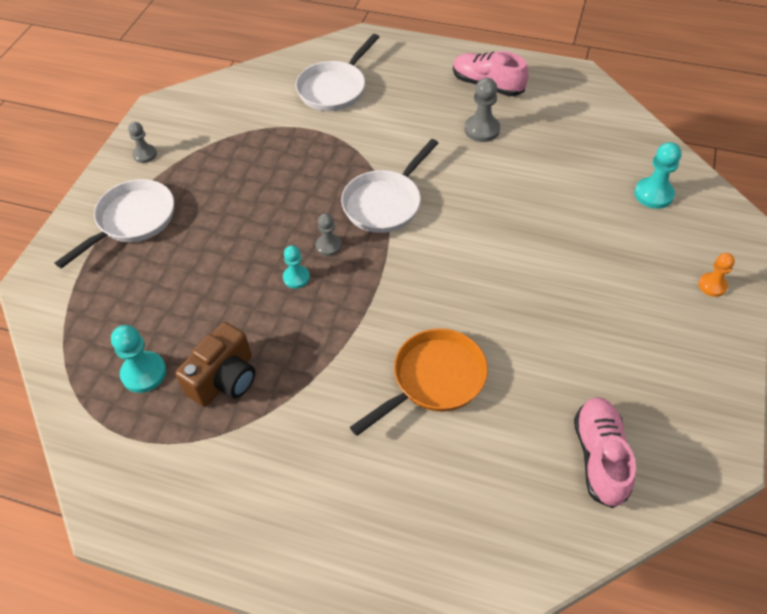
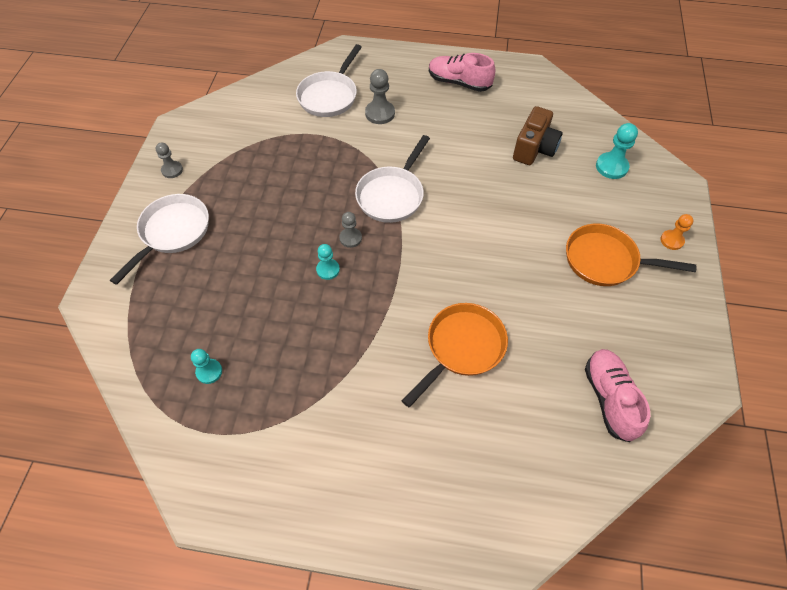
camera: 10 degrees left, 5 degrees up
turquoise pawn [111,325,166,393] -> turquoise pawn [191,349,222,384], size x0.65
brown camera [175,322,255,407] -> brown camera moved to [513,106,562,165]
grey pawn [464,78,500,142] -> grey pawn moved to [365,69,395,124]
none -> orange pan [566,224,697,286]

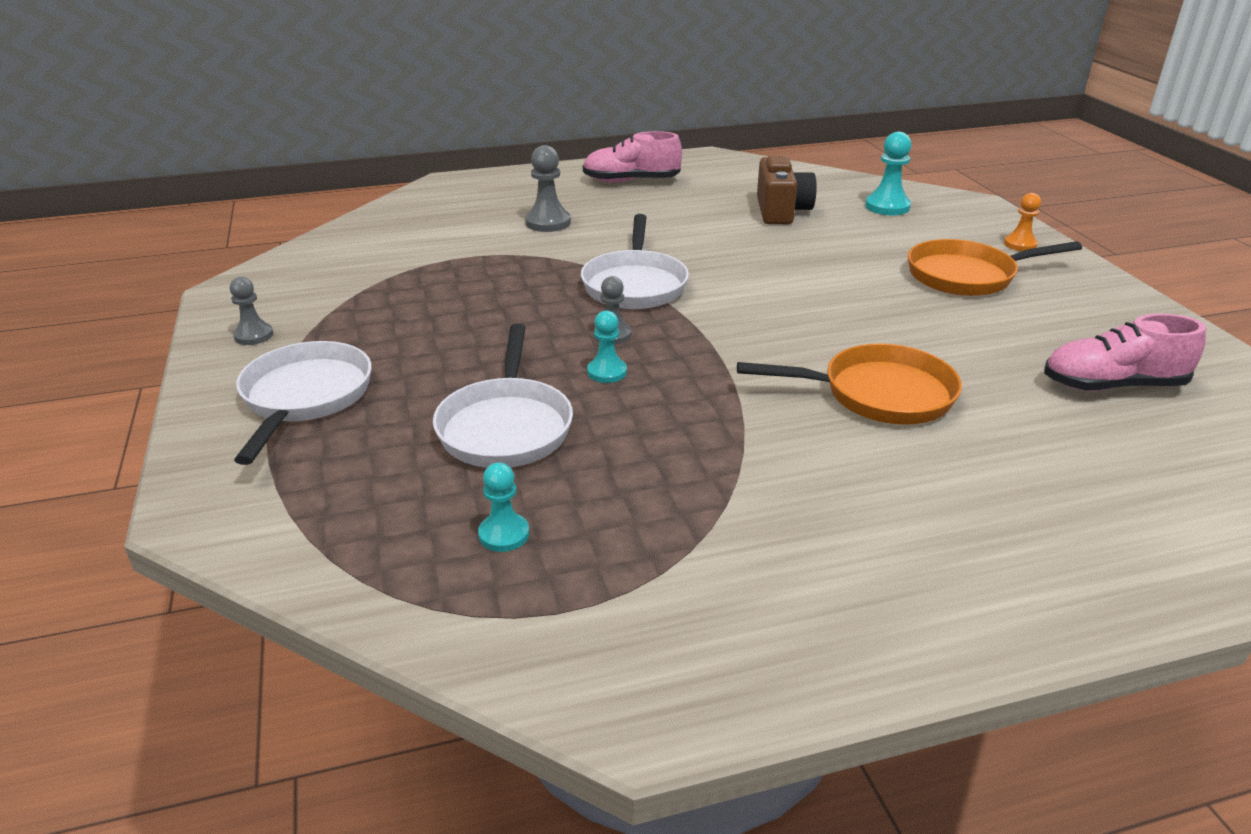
camera: 25 degrees left, 25 degrees down
white pan [296,44,362,117] -> white pan moved to [433,324,573,468]
orange pan [402,303,508,408] -> orange pan turned 75 degrees clockwise [737,344,962,425]
pink shoe [585,349,650,442] -> pink shoe turned 60 degrees counterclockwise [1044,314,1206,391]

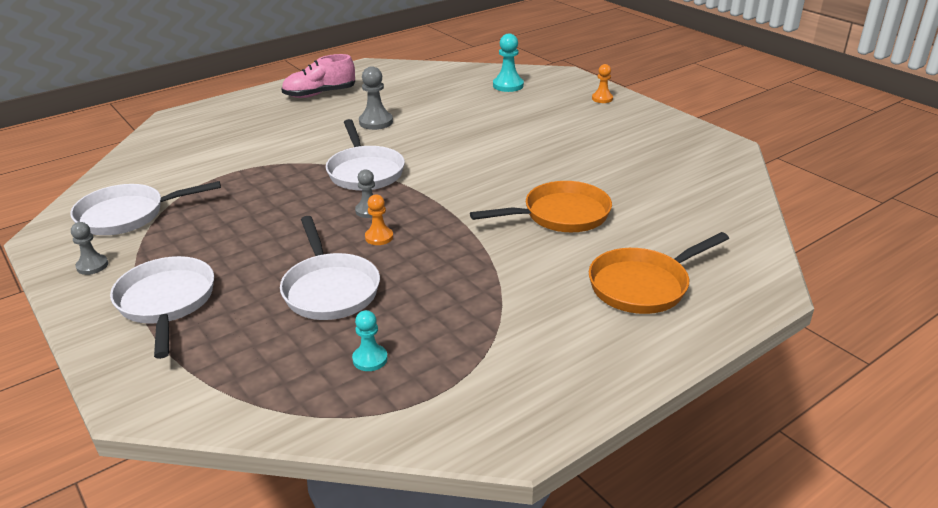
camera: 20 degrees left, 0 degrees up
grey pawn [525,145,571,232] -> grey pawn moved to [359,66,393,130]
turquoise pawn [587,311,627,383] -> orange pawn [365,194,393,245]
brown camera [757,156,817,224] -> none
orange pan [908,239,1082,296] -> orange pan moved to [589,232,729,314]
pink shoe [1044,314,1206,391] -> none
none -> white pan [70,181,221,235]

